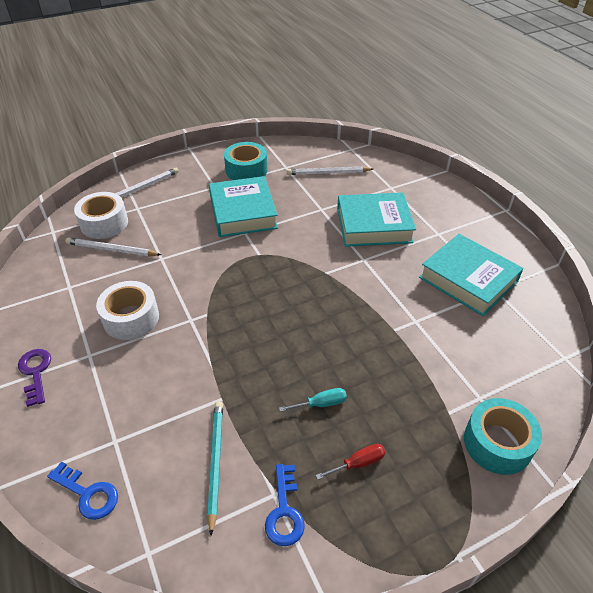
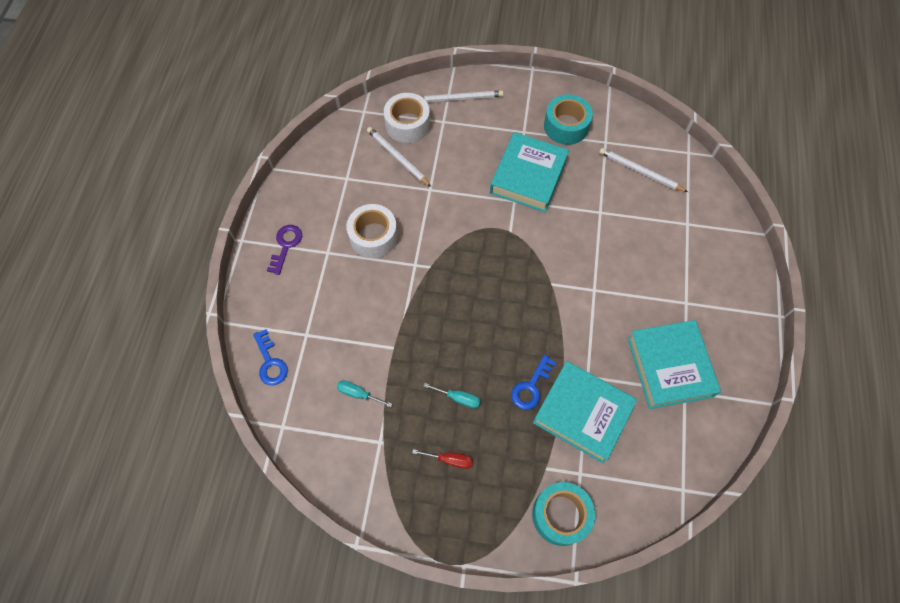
camera: 35 degrees right, 20 degrees up
turquoise pencil [207,401,223,536] -> turquoise screwdriver [337,380,392,407]
blue key [265,464,305,546] -> blue key moved to [511,355,556,410]
turquoise book [337,192,416,247] -> turquoise book moved to [533,361,637,463]

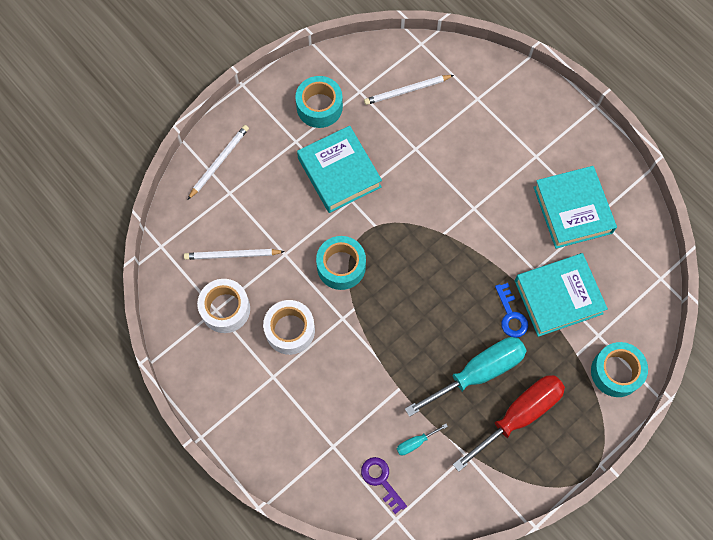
camera: 50 degrees left, 5 degrees up
blue key [253,329,288,385] -> none
purple key [267,225,302,275] -> purple key moved to [361,457,407,514]
white tape [384,93,430,143] -> white tape moved to [197,279,250,333]
red screwdriver [412,449,473,469] -> red screwdriver [453,375,565,472], size x2.43
turquoise screwdriver [424,383,480,408] -> turquoise screwdriver [405,337,527,417], size x2.43
turquoise book [627,320,721,409] -> turquoise book turned 45 degrees clockwise [533,166,617,249]
none -> turquoise tape [316,236,366,290]

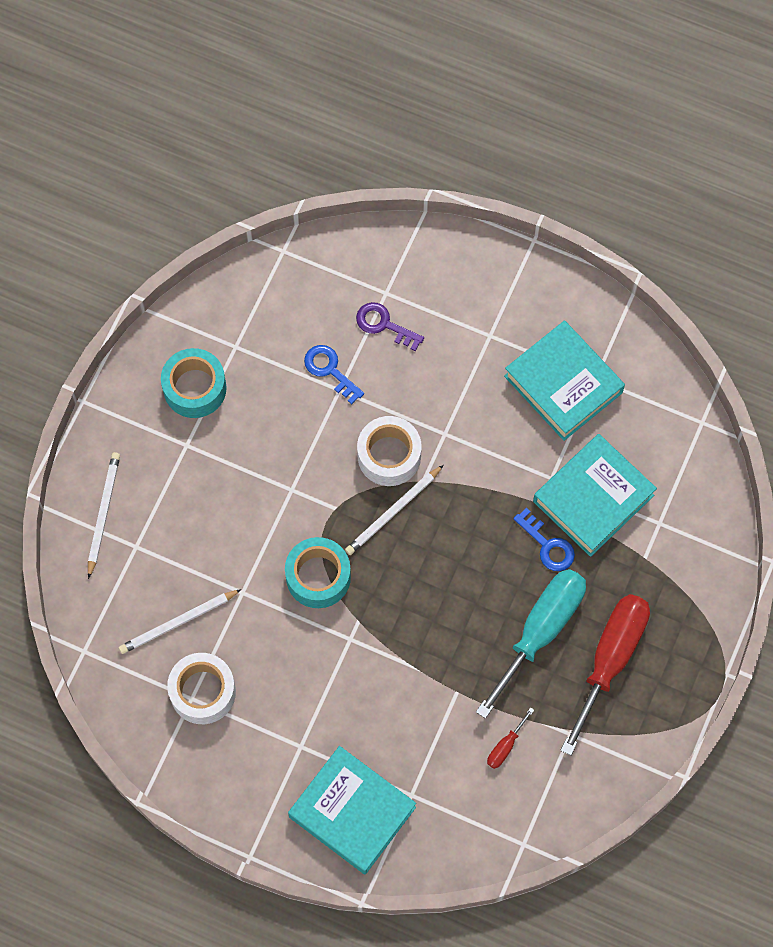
camera: 25 degrees left, 0 degrees up
white tape [263,300,315,355] -> white tape moved to [357,416,422,486]
turquoise book [297,126,382,213] -> turquoise book moved to [288,746,416,874]
purple key [361,457,407,514] -> purple key moved to [356,302,424,351]
white pencil [364,75,454,105] -> white pencil moved to [345,465,443,555]
turquoise screwdriver [397,424,448,455] -> red screwdriver [487,707,534,769]
turquoise tape [591,342,648,397] -> none
none -> blue key [304,345,364,404]

